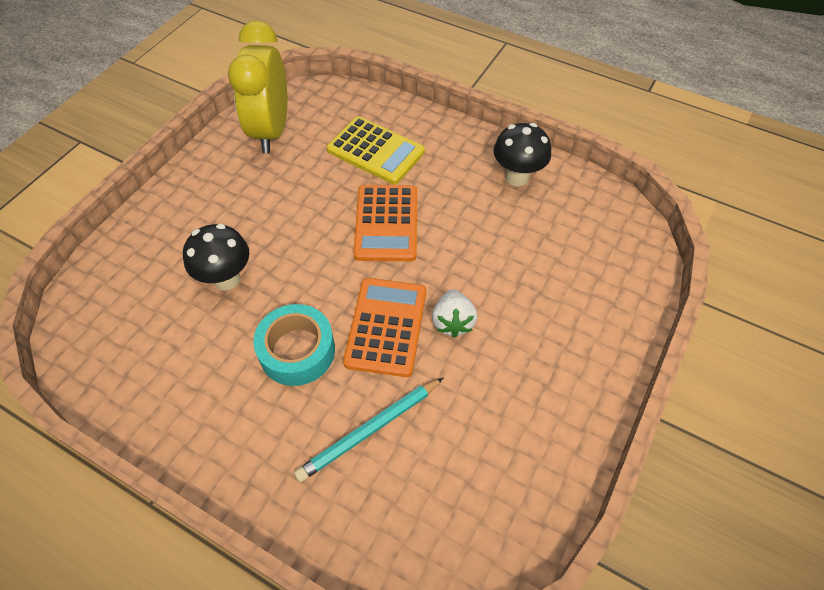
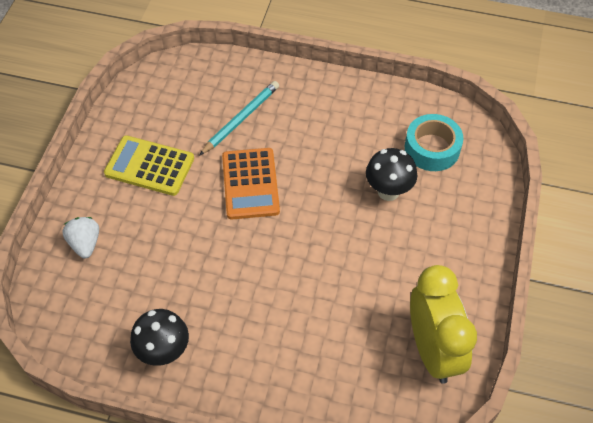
camera: 165 degrees right, 0 degrees up
turquoise tape [253,304,335,386] -> turquoise tape moved to [405,114,463,171]
yellow calculator [327,116,425,185] -> yellow calculator moved to [104,135,194,196]
orange calculator [353,185,417,261] -> none
white strawberry [432,289,477,338] -> white strawberry moved to [62,217,99,258]

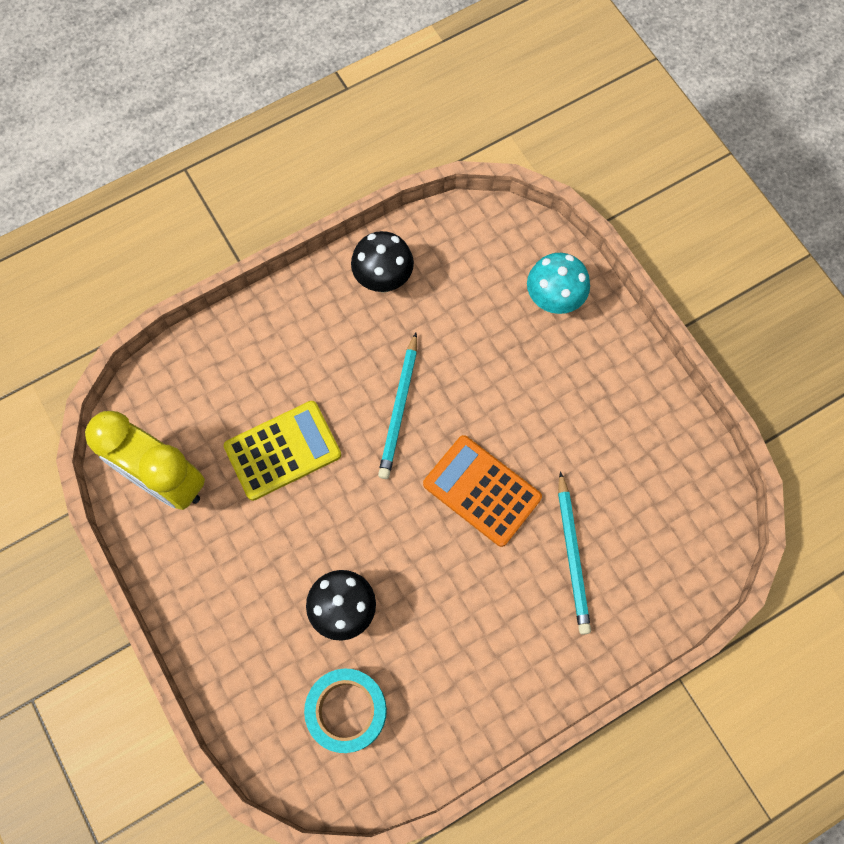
camera: 135 degrees right, 15 degrees up
white strawberry [62,217,99,258] -> turquoise mushroom [527,253,590,314]
yellow calculator [104,135,194,196] -> yellow calculator moved to [224,401,341,501]
none -> turquoise pencil [378,332,417,479]

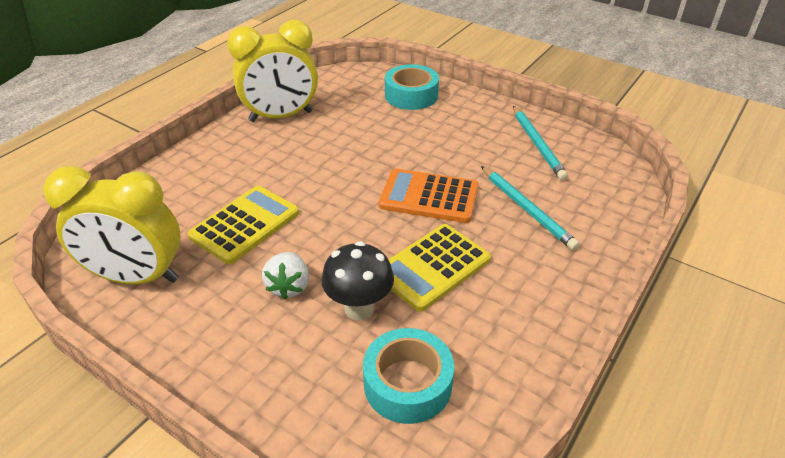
camera: 25 degrees left, 30 degrees down
black mushroom [351,231,414,293] -> yellow clock [227,20,318,122]
turquoise pencil [378,332,417,479] -> turquoise pencil moved to [513,106,568,181]
turquoise mushroom [527,253,590,314] -> turquoise tape [385,64,439,110]
none -> white strawberry [262,252,309,299]
none -> yellow calculator [388,224,491,312]

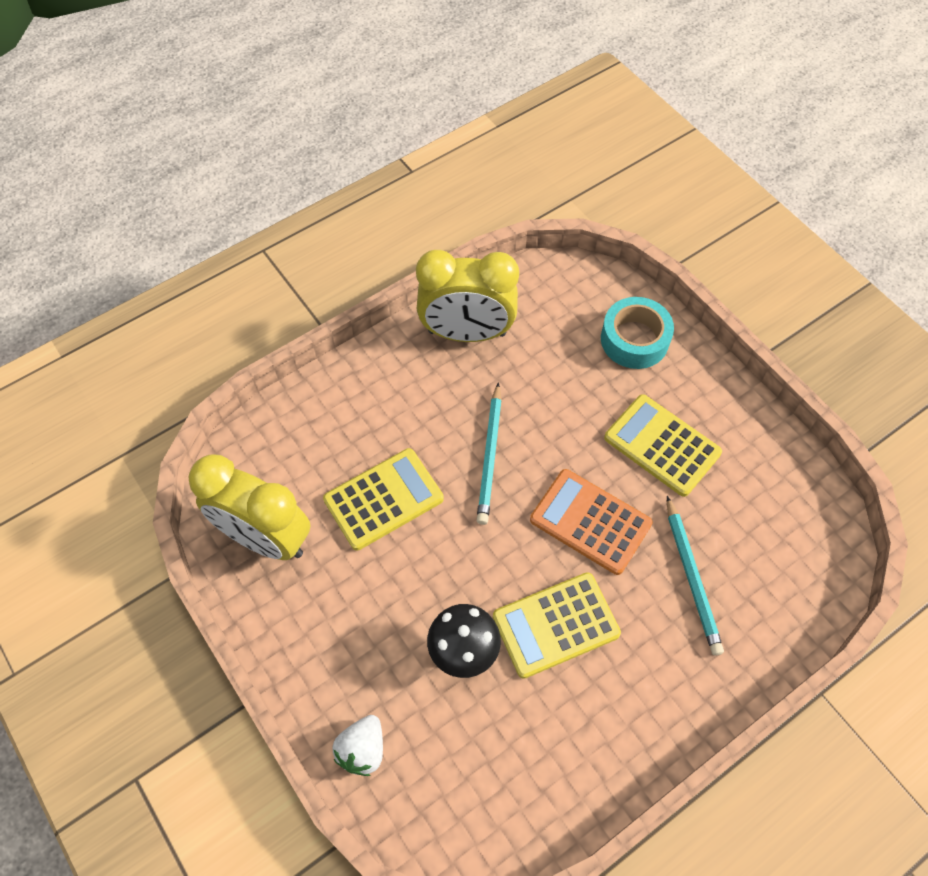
camera: 20 degrees right, 20 degrees up
white strawberry [262,252,309,299] -> white strawberry moved to [332,715,383,776]
turquoise tape [363,328,454,424] -> none
turquoise pencil [513,106,568,181] -> turquoise pencil moved to [476,382,502,525]
none -> yellow calculator [604,394,722,497]

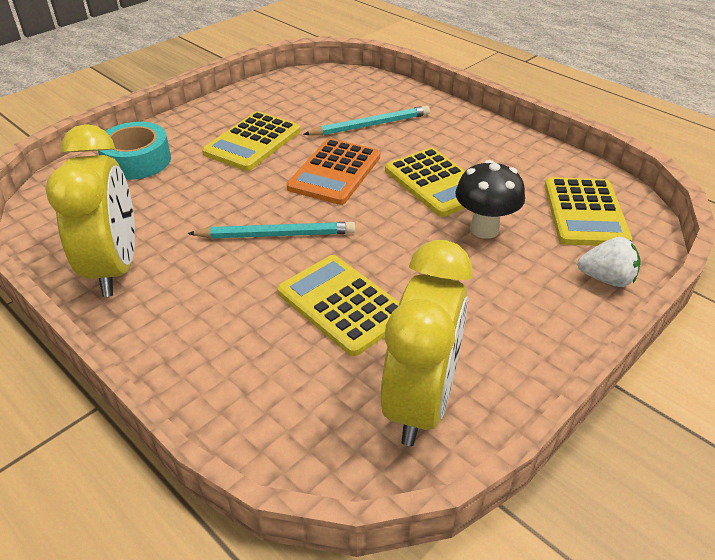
camera: 100 degrees left, 20 degrees down
none -> yellow calculator [545,177,632,246]

